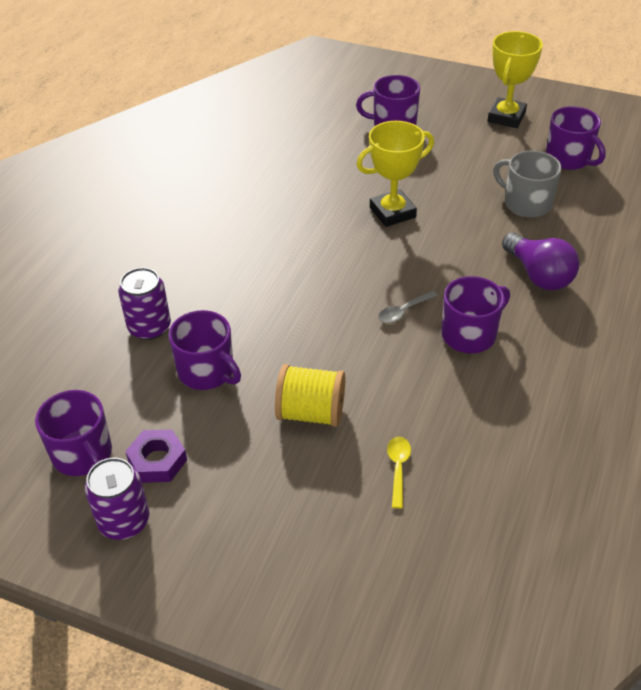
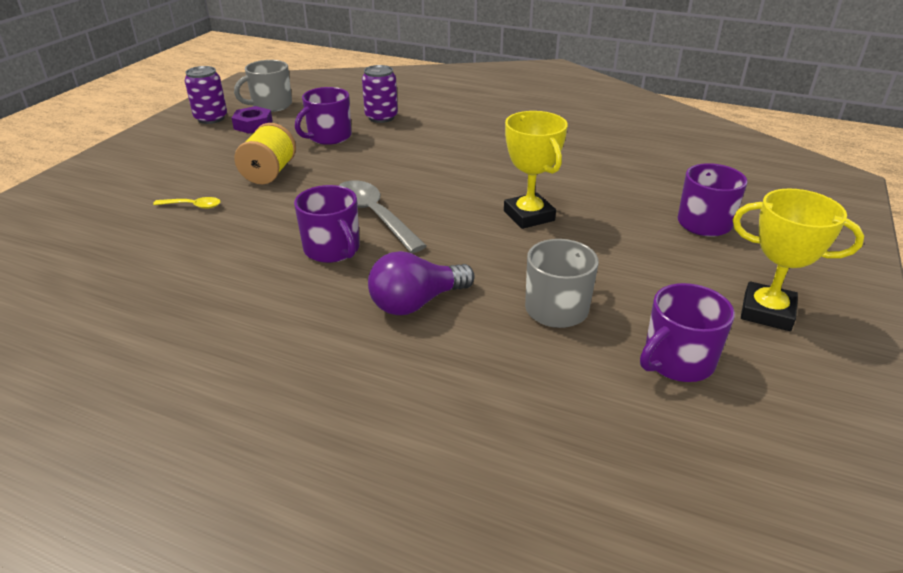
camera: 90 degrees right, 10 degrees down
purple mug [35,390,112,476] -> grey mug [234,60,292,112]
grey spoon [378,291,438,323] -> grey spoon [339,180,427,253], size x2.03

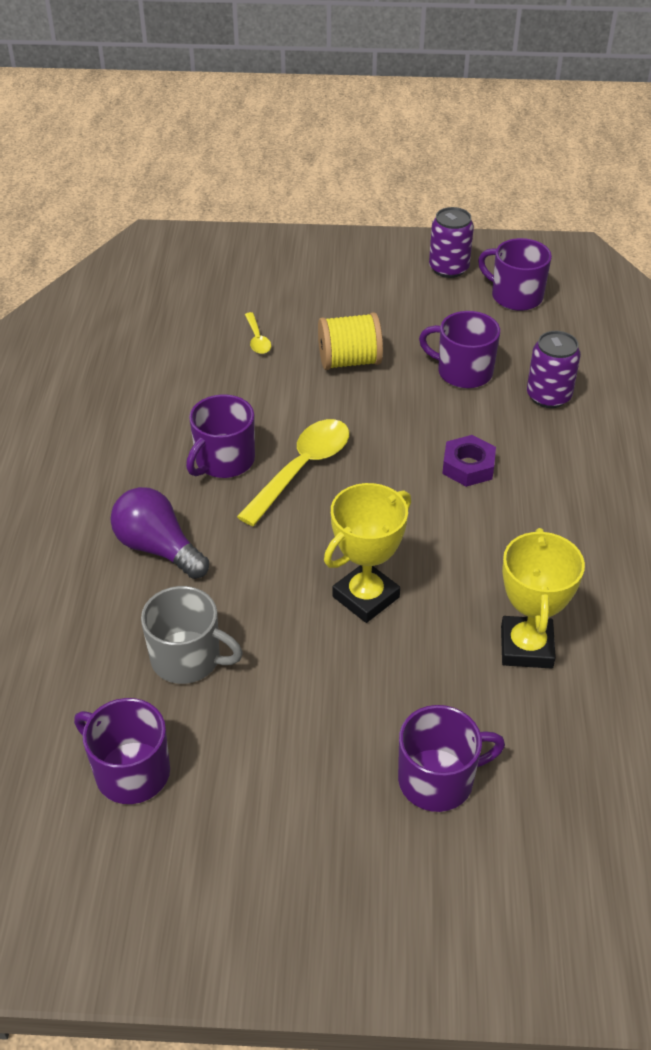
camera: 70 degrees right, 10 degrees up
purple nut [232,106,273,133] -> purple nut moved to [442,435,496,487]
grey mug [234,60,292,112] -> purple mug [478,238,552,311]
grey spoon [339,180,427,253] -> yellow spoon [237,419,349,526]
yellow trophy [733,188,864,331] -> yellow trophy moved to [501,528,585,669]

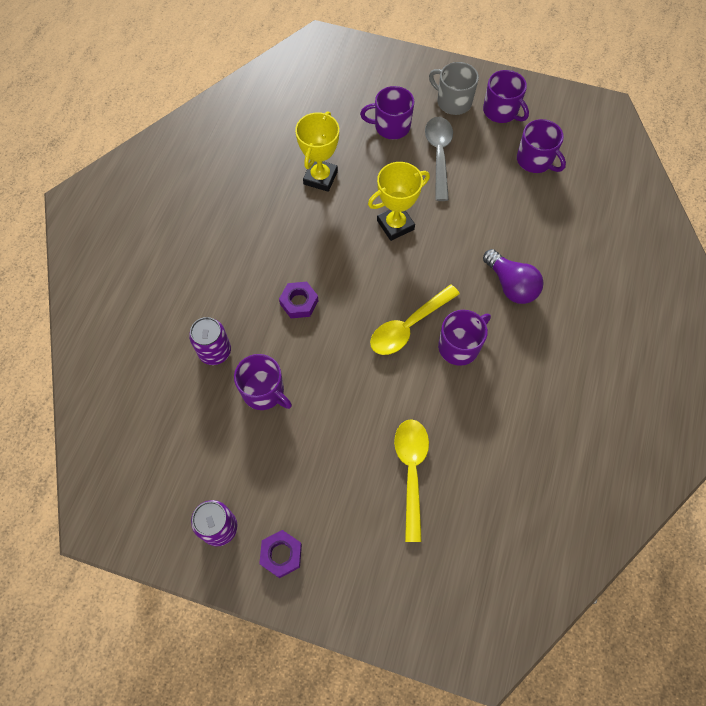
camera: 165 degrees left, 20 degrees up
grey mug [141,586,243,684] -> grey mug moved to [429,62,479,115]
yellow spoon [245,312,271,354] -> yellow spoon [394,419,429,542], size x2.03
yellow spool [318,312,383,370] -> none
purple mug [478,238,552,311] -> purple mug moved to [483,70,529,123]
none -> purple nut [259,530,302,578]
none -> grey spoon [425,117,453,201]

